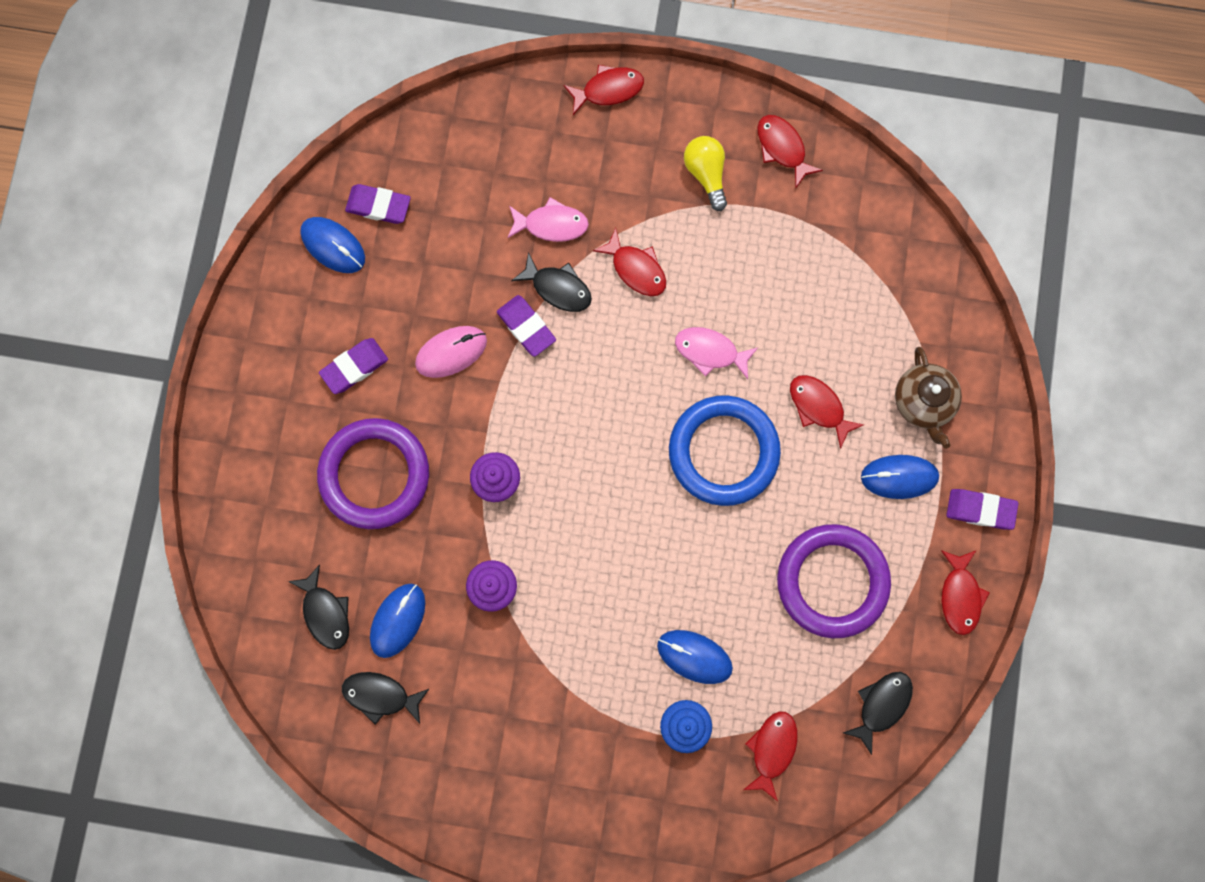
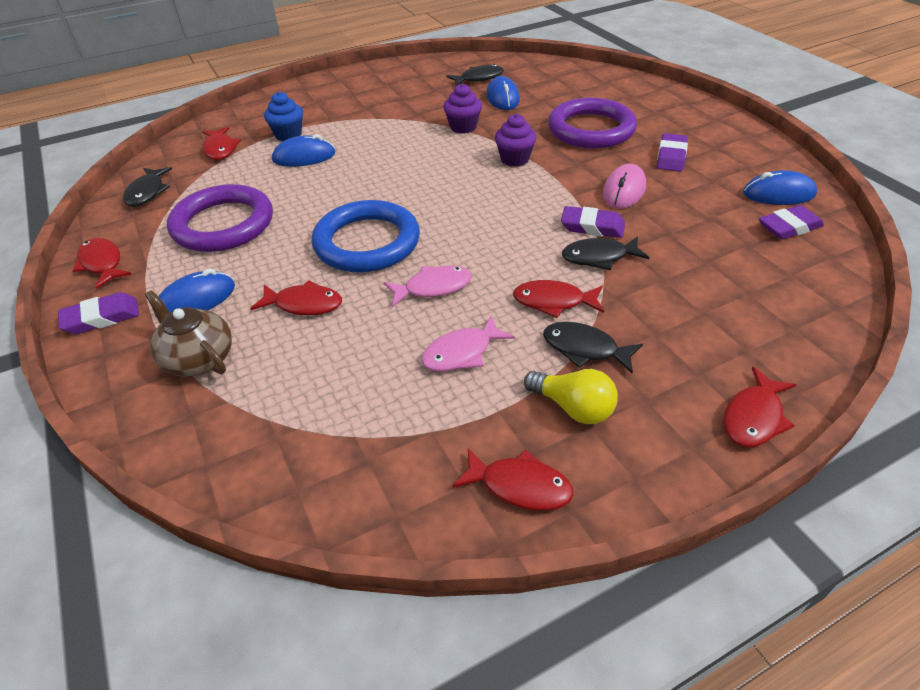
camera: 145 degrees right, 35 degrees down
black fish [288,565,349,650] -> black fish moved to [543,322,643,373]
pink fish [507,197,589,242] -> pink fish moved to [421,316,515,372]

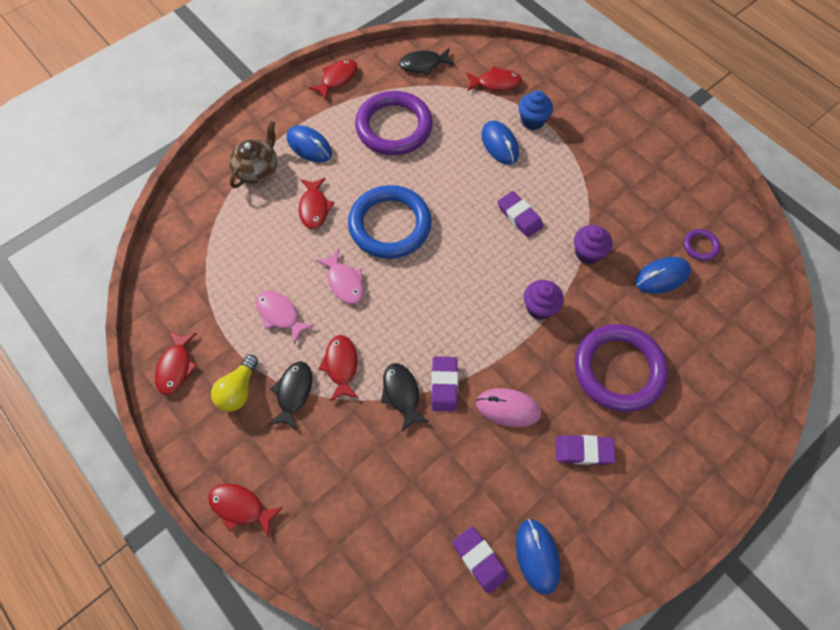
camera: 75 degrees right, 20 degrees up
purple eraser [58,292,139,334] -> purple eraser moved to [498,191,543,238]
red fish [202,126,241,160] -> red fish turned 150 degrees counterclockwise [466,66,522,91]
black fish [447,64,504,86] -> purple ring [684,229,720,261]

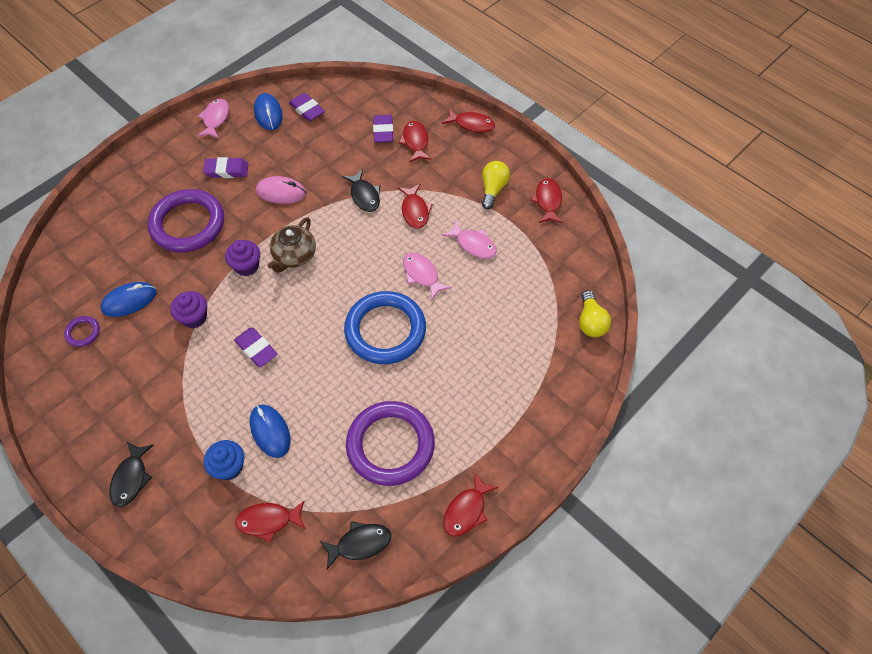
camera: 175 degrees right, 5 degrees down
brown teapot [229,121,277,188] -> brown teapot moved to [268,217,316,273]
black fish [269,361,312,430] -> black fish moved to [110,442,154,507]
blue mouse [287,125,332,163] -> none
red fish [299,178,334,229] -> red fish moved to [399,121,432,163]
purple eraser [431,356,458,412] -> purple eraser moved to [373,115,393,143]
none -> pink fish [197,99,229,139]
none -> yellow light bulb [579,291,611,337]

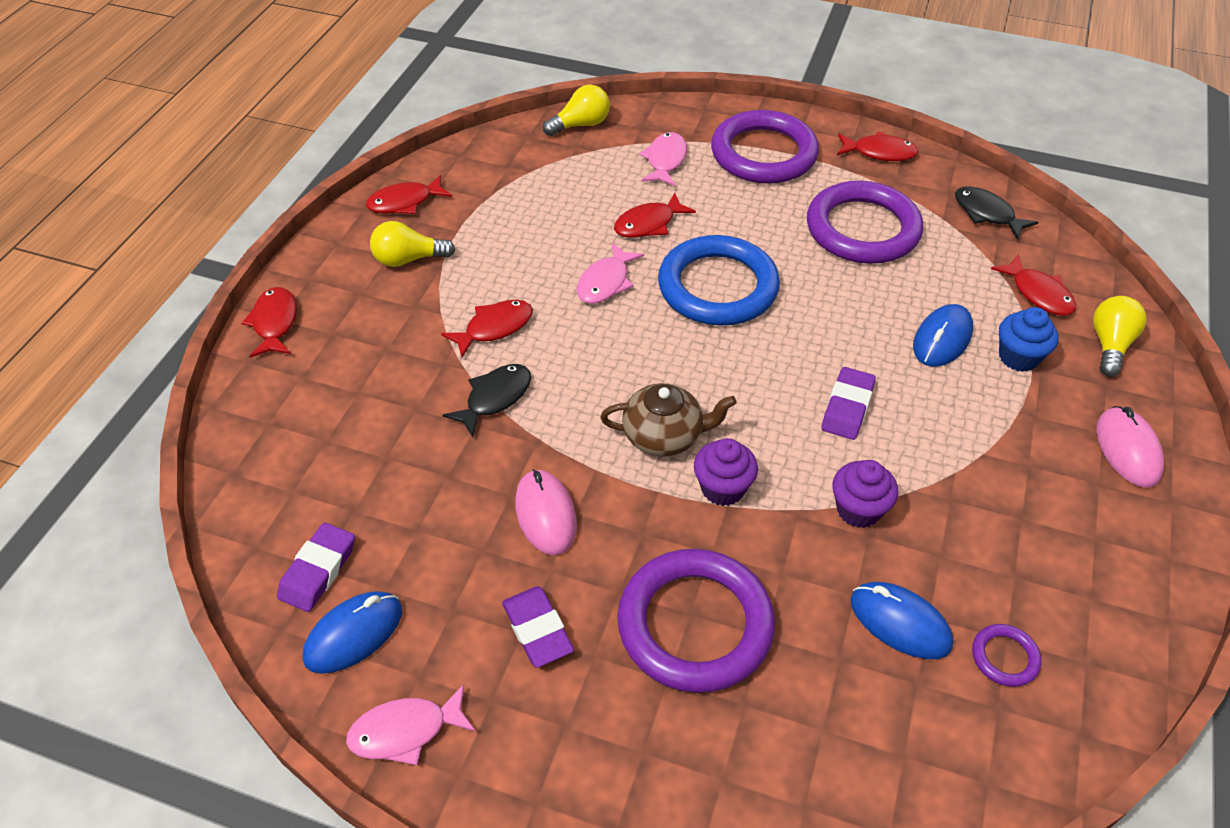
camera: 115 degrees left, 10 degrees down
black fish [110,442,154,507] -> pink mouse [1097,406,1164,488]
purple eraser [373,115,393,143] -> none
red fish [399,121,432,163] -> red fish moved to [614,193,696,238]
pink fish [442,221,497,259] -> pink fish moved to [639,132,687,186]
none -> purple ring [711,110,819,184]
none -> yellow light bulb [1093,296,1147,377]

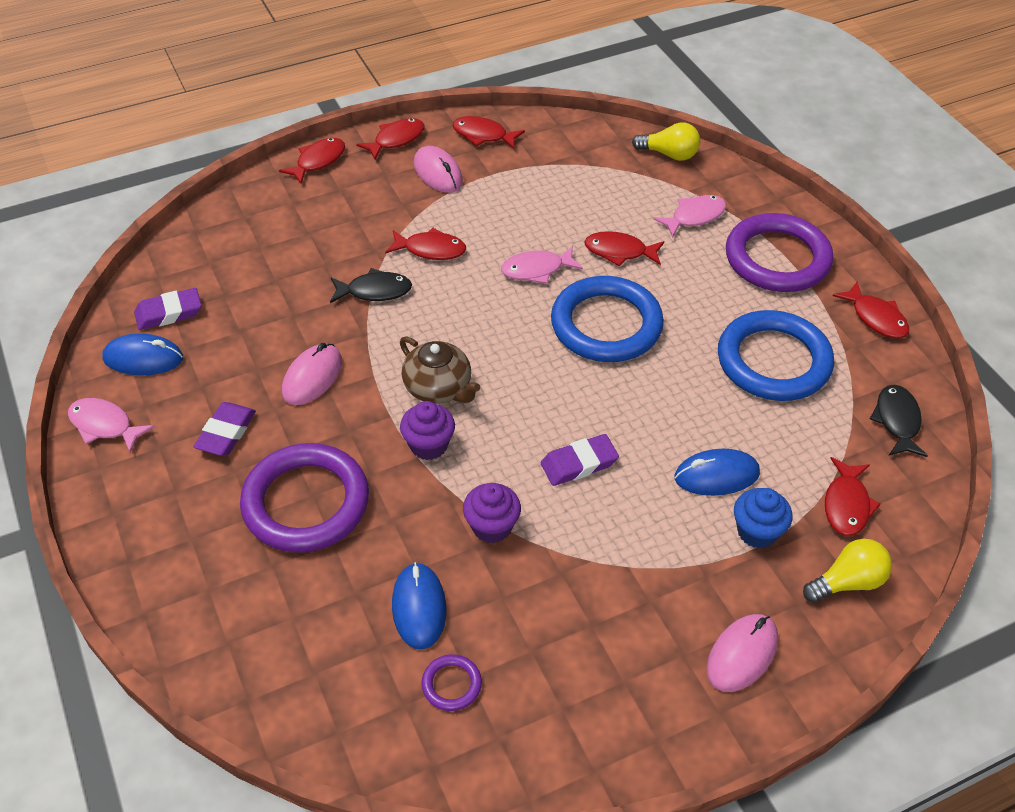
camera: 45 degrees right, 0 degrees up
yellow light bulb [370,221,455,267] -> pink mouse [414,146,463,193]
purple ring [807,181,923,264] -> blue ring [718,310,834,401]
none -> red fish [356,118,425,159]

